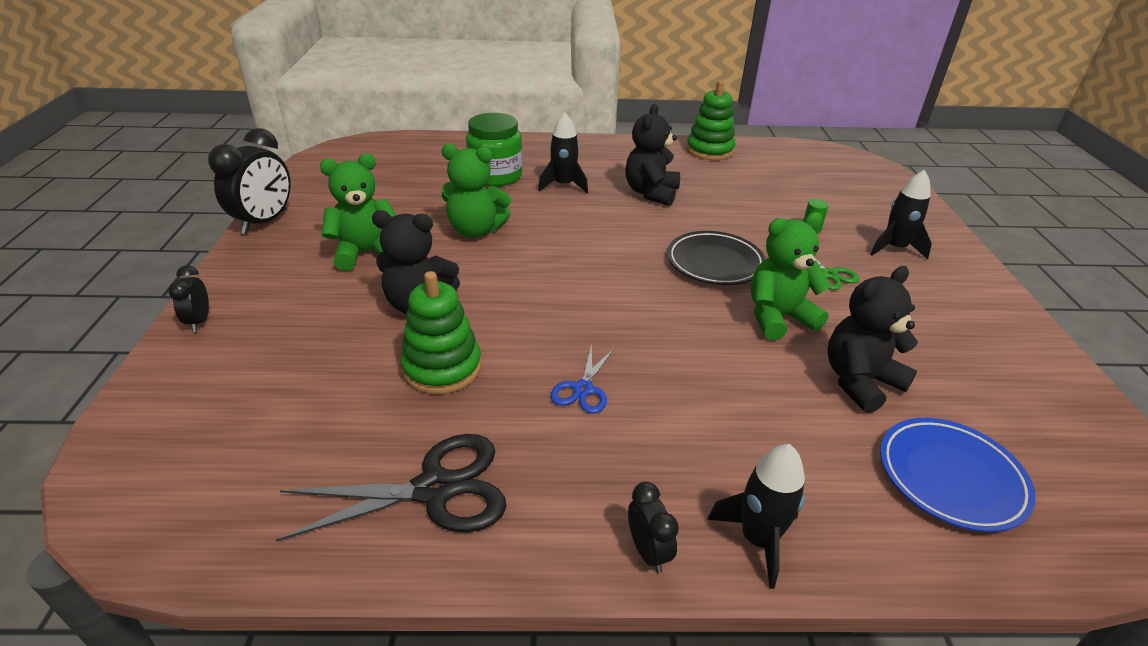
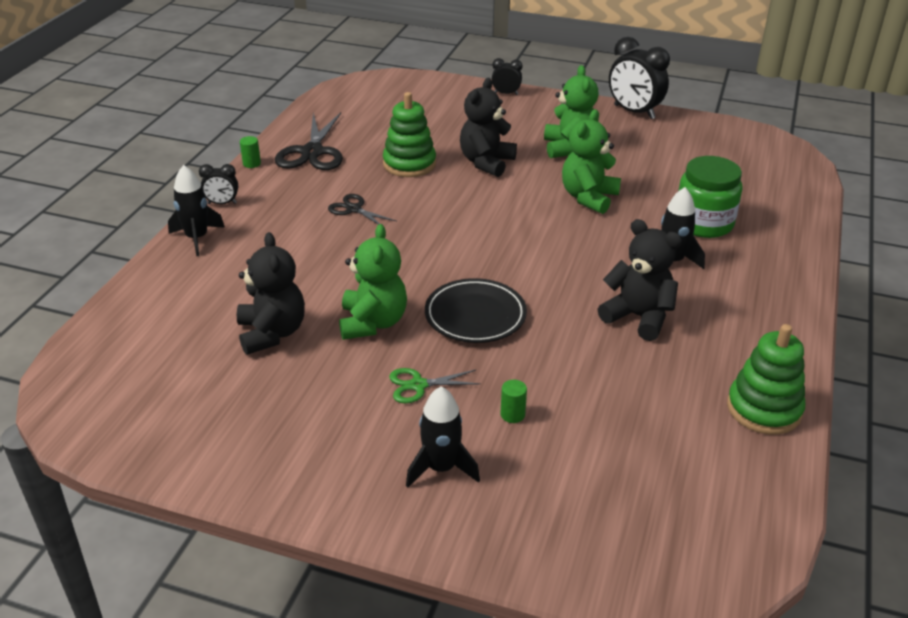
camera: 110 degrees right, 0 degrees up
blue scissors [550,344,614,414] -> black scissors [328,194,397,225]
blue plate [880,418,1036,532] -> none
none -> green cylinder [240,136,261,168]

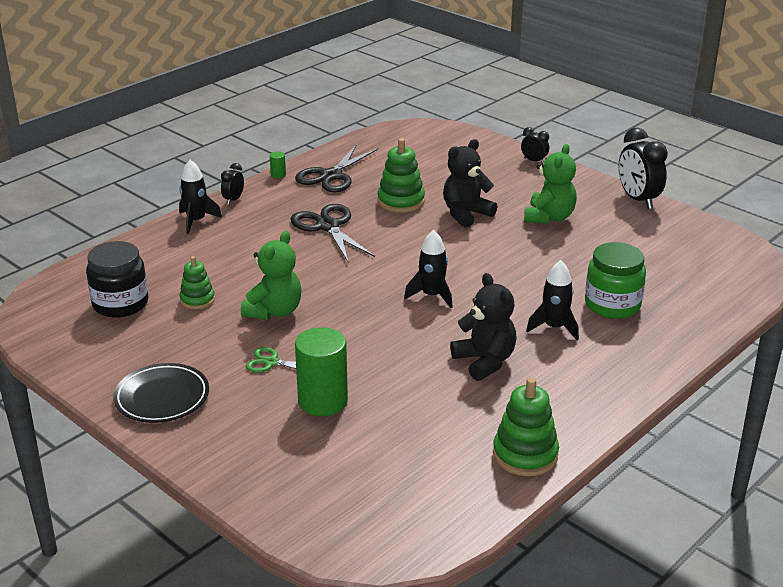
camera: 25 degrees right, 5 degrees down
black clock [199,164,238,204] -> black clock turned 90 degrees clockwise [221,163,244,205]
black teddy bear [237,232,305,355] -> green stacking toy [179,256,215,309]
black scissors [328,194,397,225] -> black scissors [291,204,375,262], size x1.82
black rocket [406,386,480,487] -> black rocket moved to [404,230,453,308]
black plate [425,278,527,343] -> black plate moved to [113,363,209,423]
green cylinder [501,380,527,423] -> green cylinder [295,327,348,416], size x2.42
green teddy bear [562,109,621,214] -> none
none -> black jar [86,241,149,318]

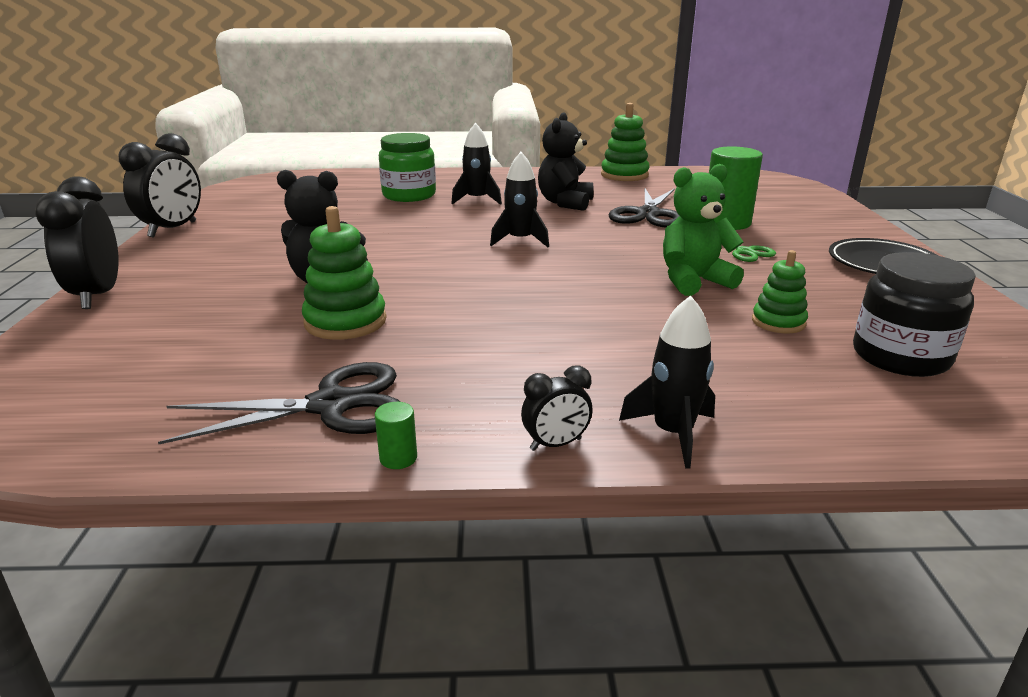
camera: 135 degrees left, 5 degrees down
black scissors [291,204,375,262] -> black scissors moved to [609,188,680,227]
black clock [521,127,549,163] -> black clock [35,176,119,309], size x1.93
green teddy bear [524,144,577,224] -> none

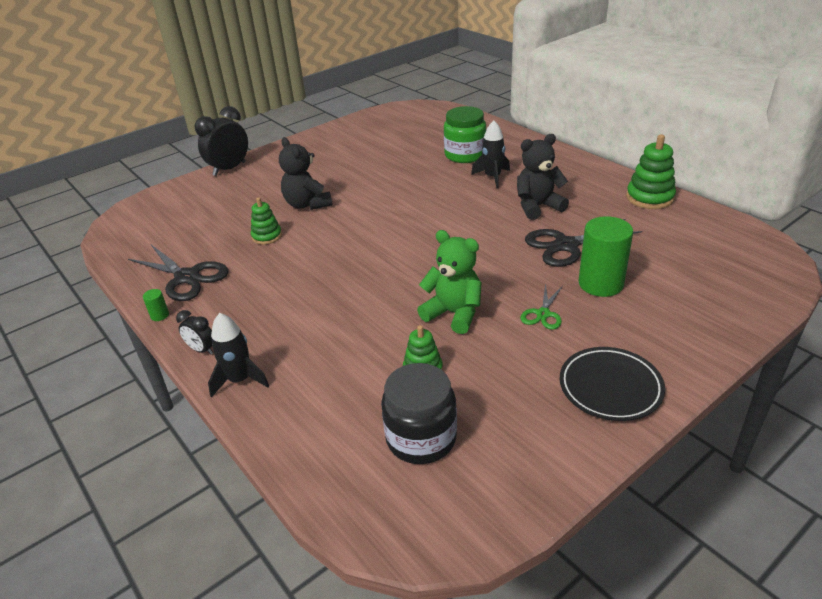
camera: 55 degrees right, 10 degrees up
black clock [119,133,201,238] -> none
green stacking toy [302,206,387,340] -> green stacking toy [251,197,282,245], size x0.64
black rocket [490,152,549,247] -> none

